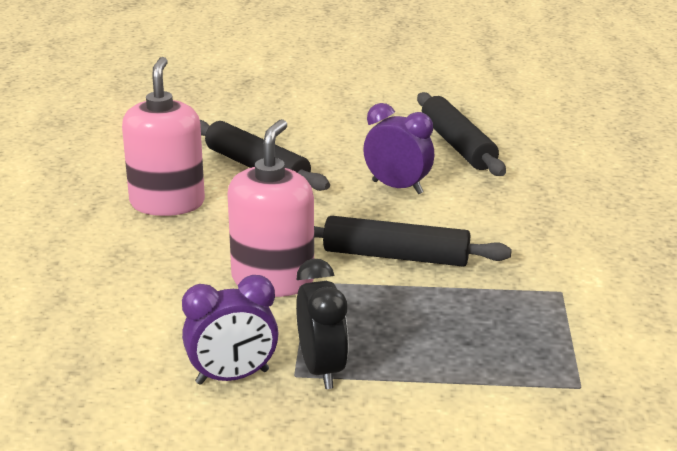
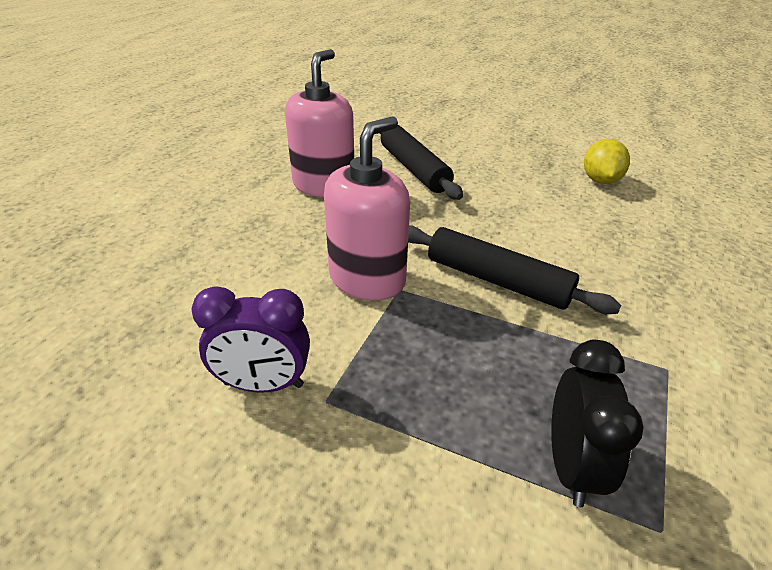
camera: 20 degrees right, 10 degrees up
black clock [296,259,349,389] -> black clock moved to [551,340,644,507]
purple clock [363,103,434,194] -> none
black rolling pin [417,92,506,176] -> yellow lemon [584,139,630,184]

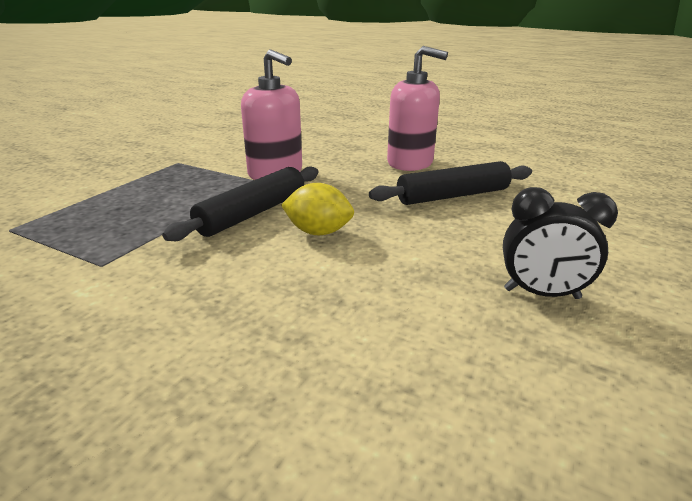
camera: 95 degrees right, 10 degrees down
purple clock [191,286,310,392] -> none
black clock [551,340,644,507] -> black clock moved to [503,187,618,299]
yellow lemon [584,139,630,184] -> yellow lemon moved to [281,183,354,235]

